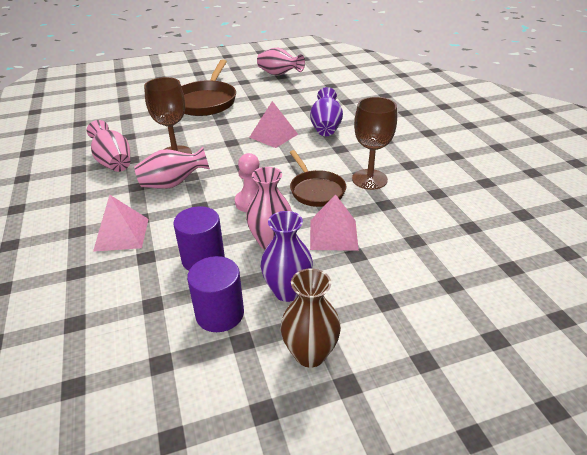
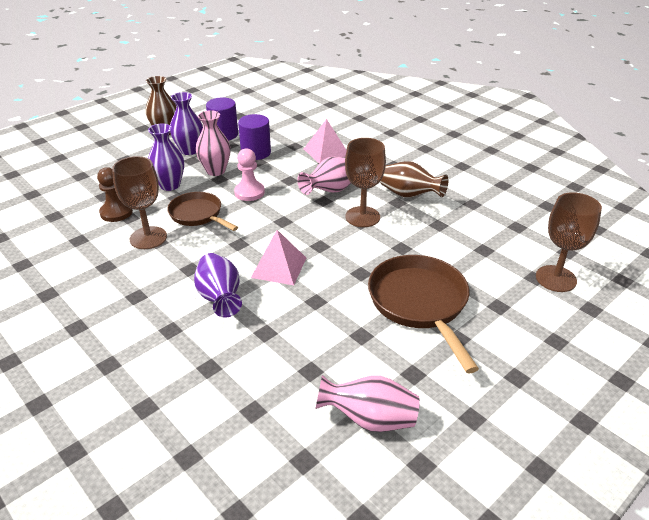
camera: 155 degrees right, 0 degrees up
pink vase [87,120,130,172] -> brown vase [380,161,448,198]
pink pyramid [310,194,359,251] -> purple vase [148,123,184,191]
none -> brown pawn [97,167,133,222]
none -> brown goblet [536,192,602,292]

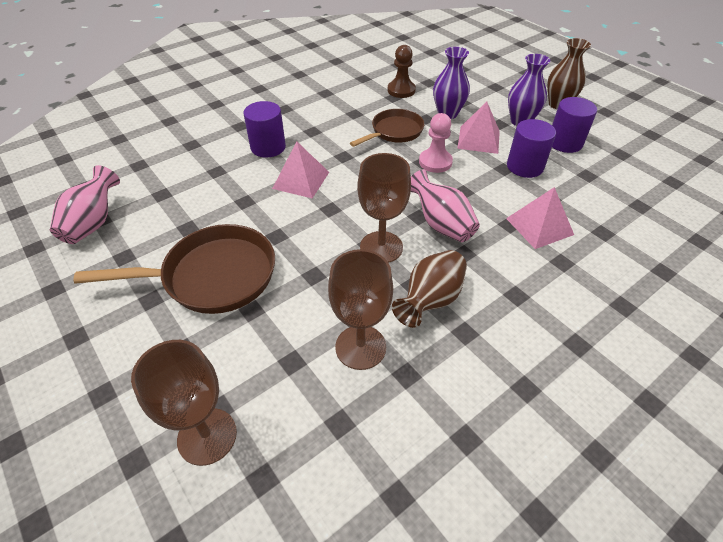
camera: 95 degrees right, 10 degrees up
brown goblet [112,156,167,249] -> brown goblet moved to [328,249,393,370]
purple vase [194,253,242,318] -> purple cylinder [244,101,286,158]
pink vase [196,110,231,176] -> pink pyramid [457,102,500,154]

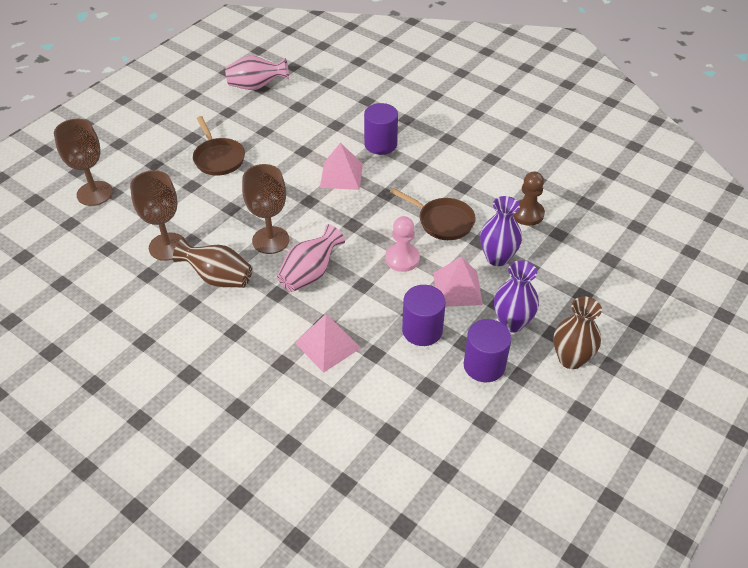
camera: 75 degrees right, 0 degrees up
brown pan [74,224,275,314] -> brown pan [193,116,245,176], size x0.63

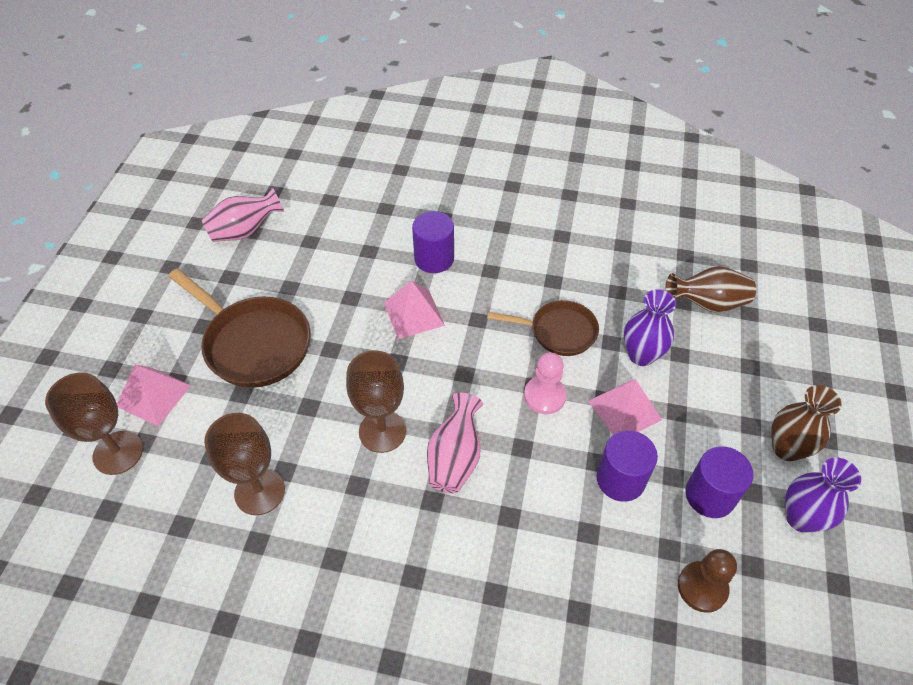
camera: 25 degrees left, 5 degrees up
brown vase [173,238,253,288] -> brown vase moved to [665,266,756,312]
brown pan [193,116,245,176] -> brown pan [168,269,311,388], size x1.59
pink pyramid [295,314,361,373] -> pink pyramid moved to [117,365,191,426]
purple vase [494,260,539,332] -> purple vase moved to [785,457,861,533]
brown pawn [513,172,545,226] -> brown pawn moved to [678,549,737,613]

